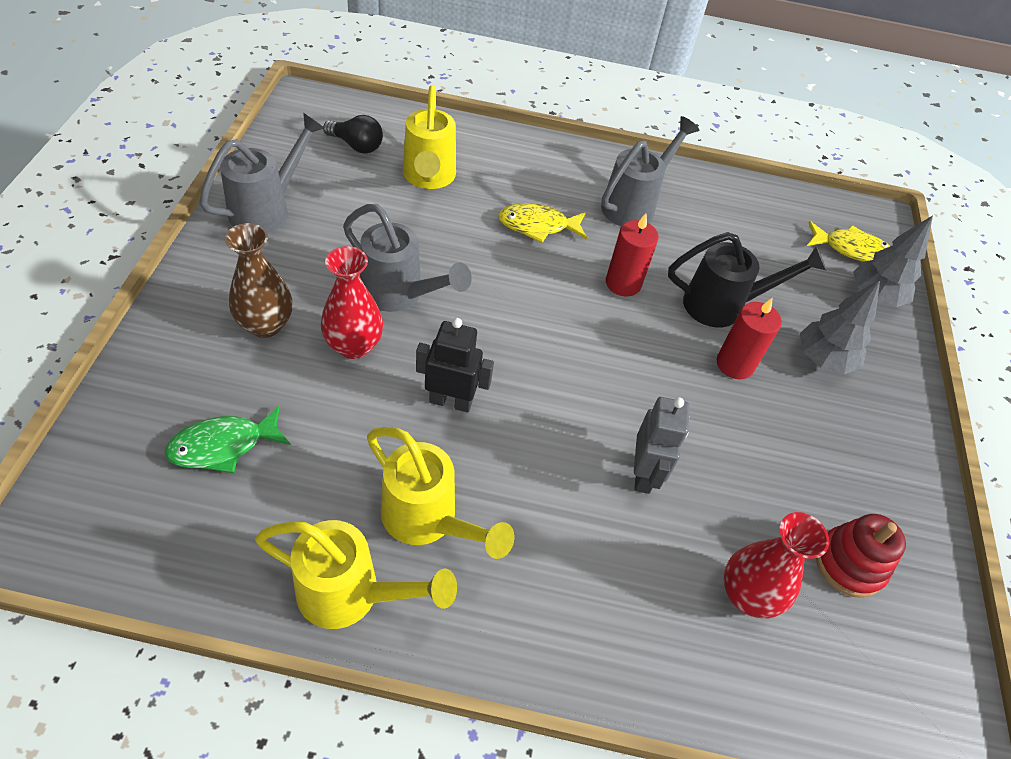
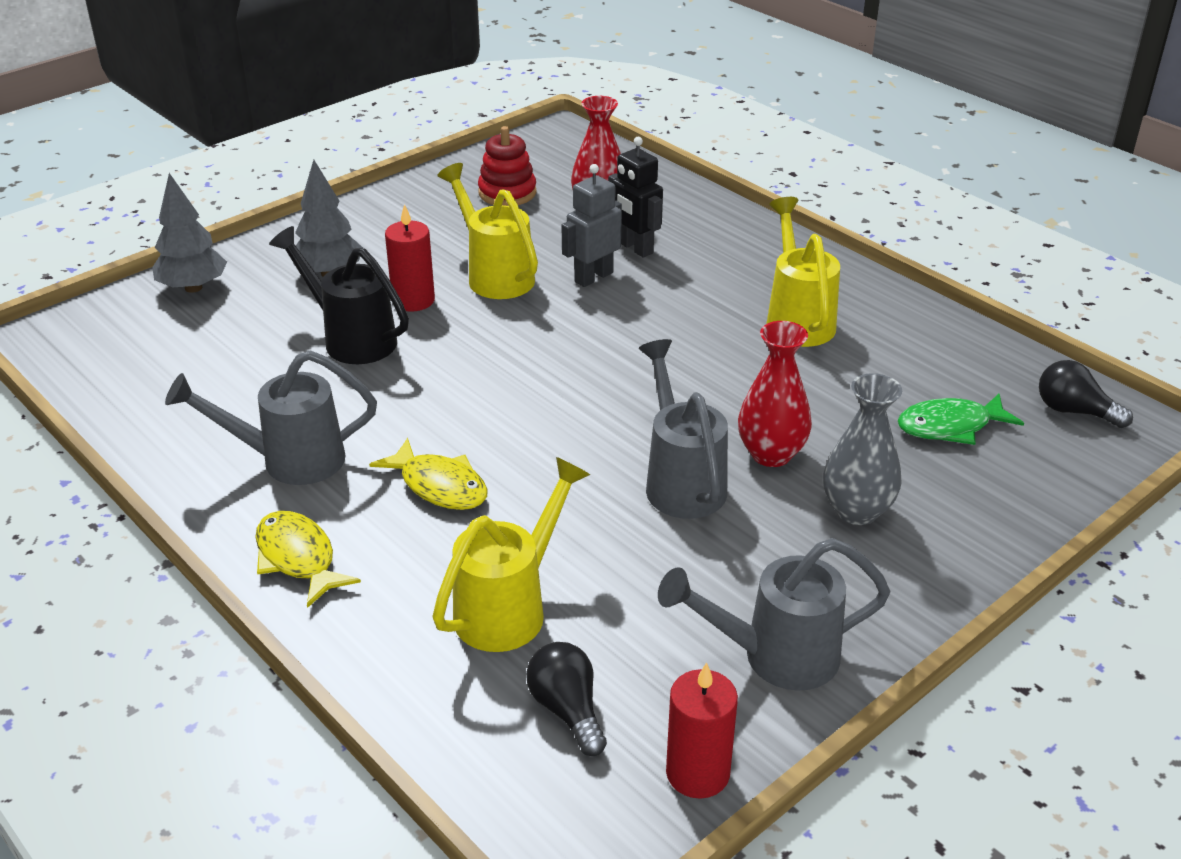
camera: 135 degrees left, 15 degrees down
green fish [165,405,291,473] -> green fish turned 150 degrees clockwise [898,393,1024,445]
brown vase [225,223,292,338] -> grey vase [823,373,902,525]
yellow watering can [255,520,457,629] -> yellow watering can moved to [437,163,538,299]
black robot [416,318,494,413] -> black robot moved to [608,137,663,257]
red candle [606,213,659,297] -> red candle moved to [666,662,738,799]
yellow fish [807,221,890,262] -> yellow fish moved to [255,511,361,608]
none -> black light bulb [1039,360,1133,428]

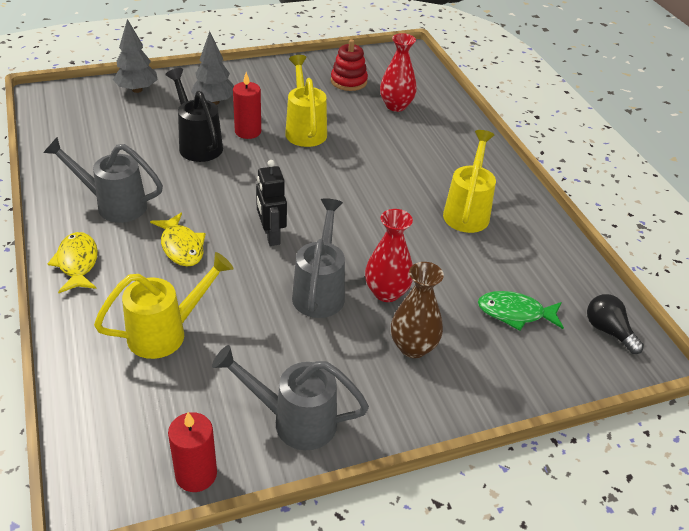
camera: 20 degrees right, 5 degrees up
black light bulb [526,642,607,756] -> none
grey robot [562,164,622,287] -> none
black robot [608,137,663,257] -> black robot moved to [256,160,287,246]
grey vase [823,373,902,525] -> brown vase [391,262,444,358]

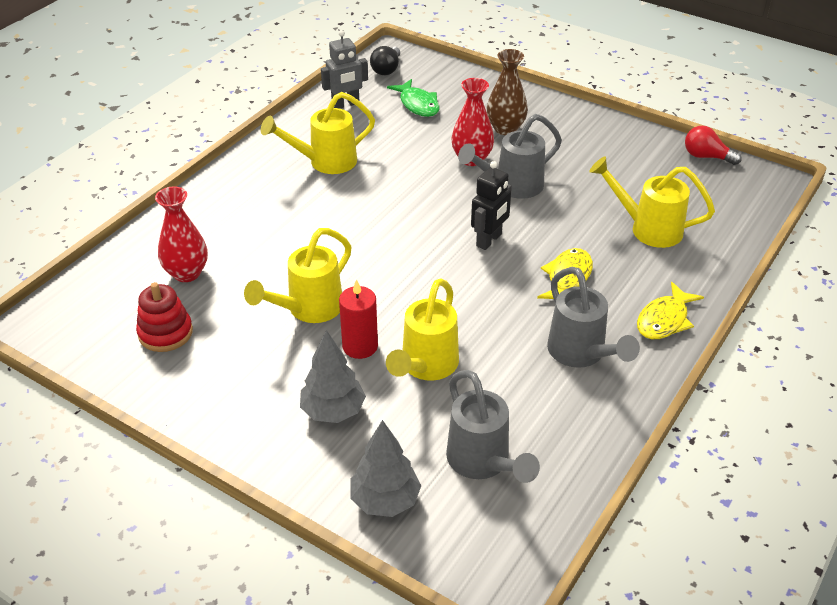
camera: 125 degrees left, 0 degrees up
black watering can [165,68,223,162] -> yellow watering can [386,278,459,381]
red candle [168,412,217,492] -> red light bulb [685,126,742,165]
grey watering can [212,345,369,450] -> grey watering can moved to [446,370,540,483]
none -> grey robot [321,30,368,109]

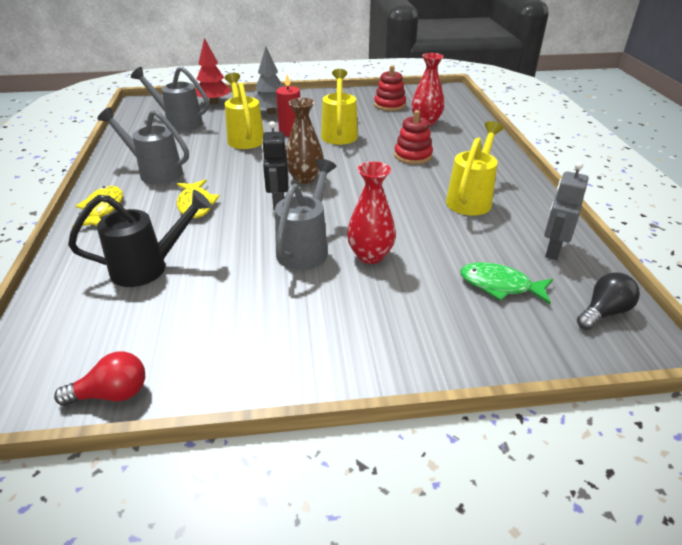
camera: 140 degrees right, 5 degrees down
grey tree [350,420,421,517] -> red tree [196,38,230,105]
black light bulb [370,46,400,75] -> black light bulb turned 75 degrees clockwise [577,273,640,330]
brown vase [487,49,528,135] -> brown vase moved to [286,98,324,184]
yellow watering can [589,157,715,248] -> black watering can [68,190,212,287]
none -> red stacking toy [394,110,433,164]

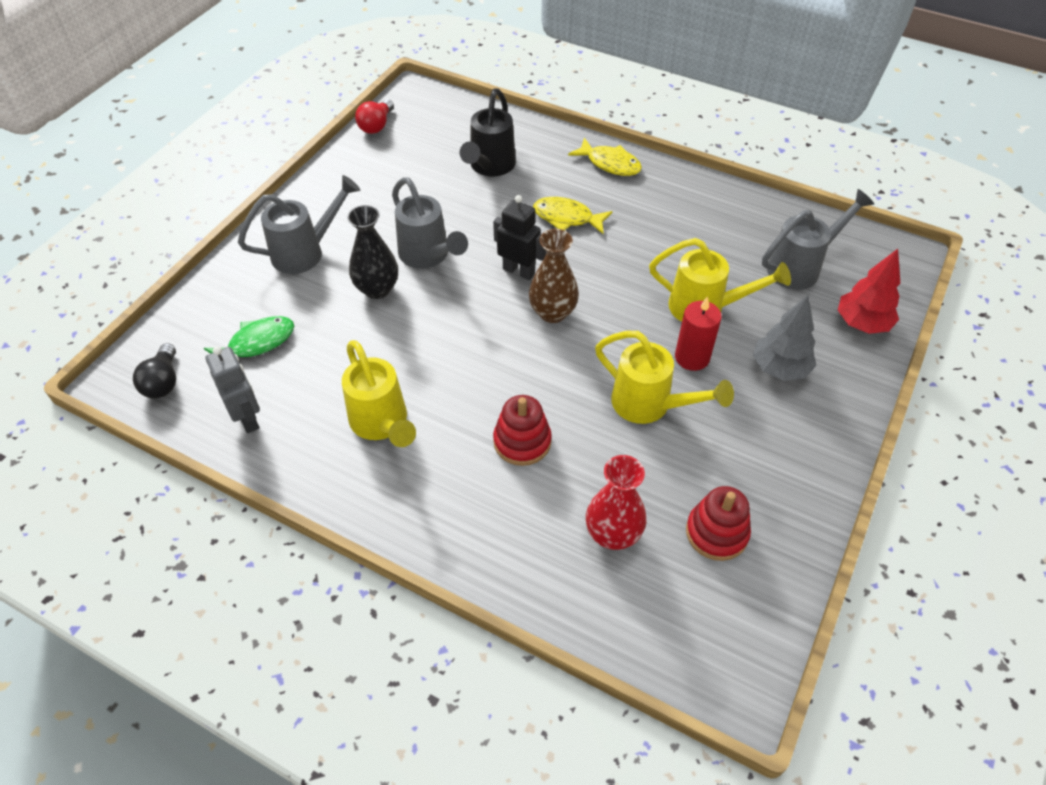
camera: 125 degrees right, 15 degrees up
grey watering can [97,107,189,185] -> grey watering can moved to [238,175,360,274]
red vase [347,162,396,264] -> black vase [347,205,398,299]

